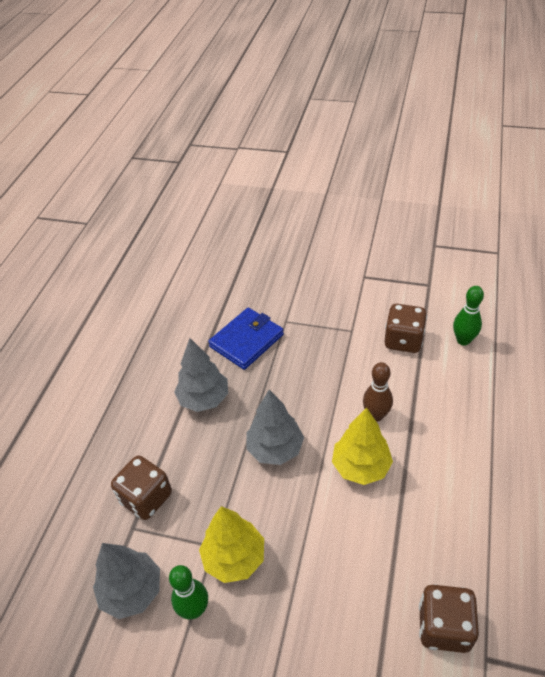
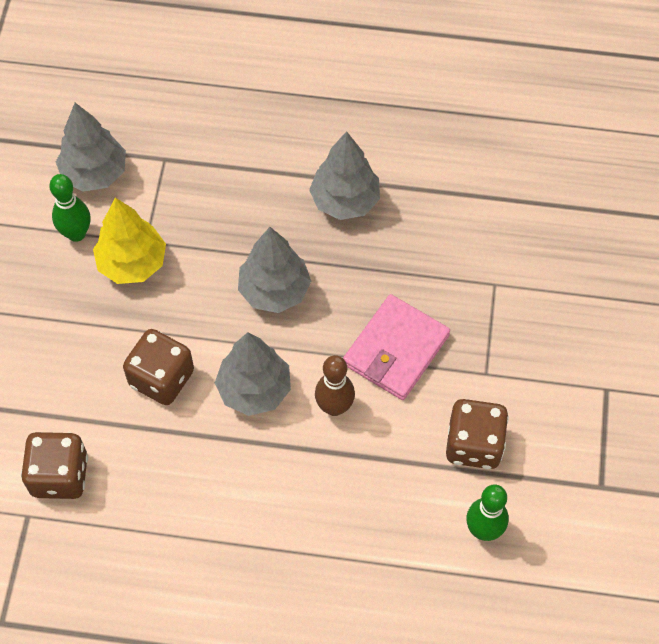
camera: 80 degrees right, 15 degrees up
brown dice [111,456,172,520] -> brown dice moved to [123,329,194,405]
blue wallet [208,308,284,370] -> none
yellow tree [332,407,393,485] -> grey tree [215,332,291,416]
none -> pink wallet [343,294,450,400]

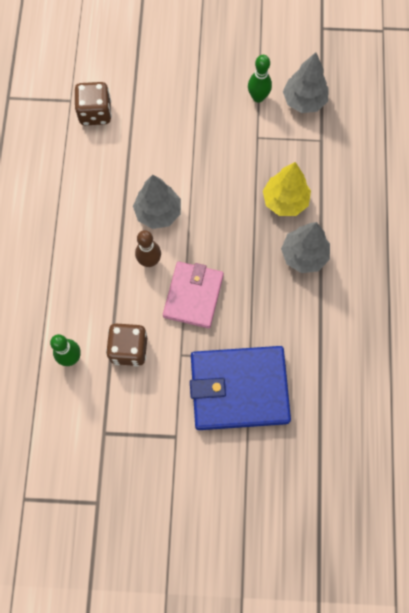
camera: 85 degrees right, 10 degrees up
yellow tree [93,198,166,284] -> yellow tree moved to [263,162,311,216]
brown dice [123,329,194,405] -> none
grey tree [238,227,311,313] -> none
pink wallet [343,294,450,400] -> pink wallet turned 75 degrees clockwise [163,261,224,328]
none -> blue wallet [190,346,291,430]

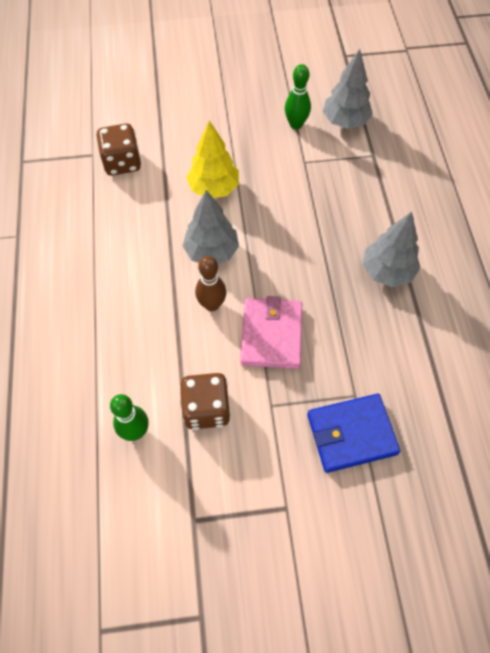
camera: 10 degrees left, 10 degrees down
blue wallet [190,346,291,430] -> blue wallet [307,394,401,473], size x0.66
yellow tree [263,162,311,216] -> yellow tree moved to [186,121,239,198]

